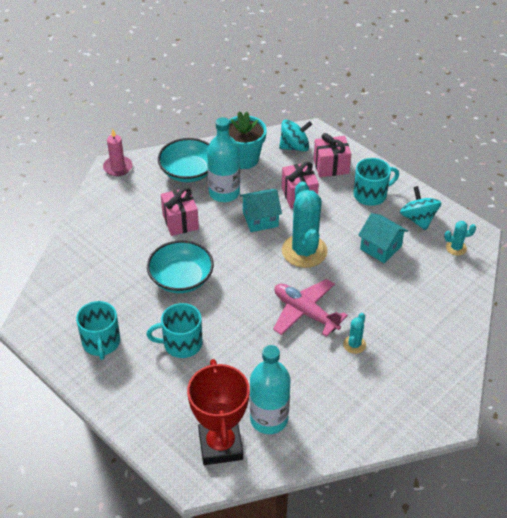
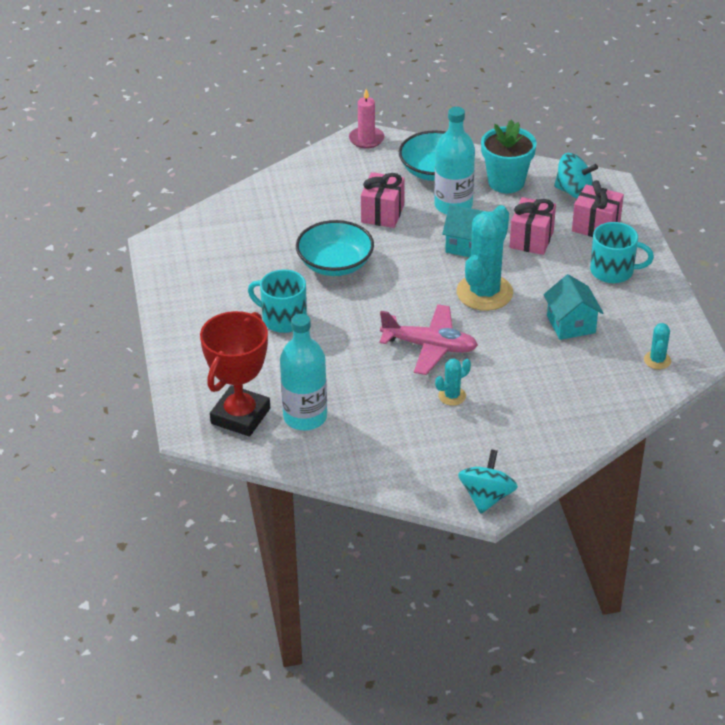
camera: 35 degrees right, 5 degrees down
turquoise mug [76,301,120,360] -> none
pink plane [273,279,348,337] -> pink plane turned 120 degrees clockwise [379,304,478,375]
turquoise spinning top [400,186,442,230] -> turquoise spinning top moved to [458,449,518,513]
turquoise cactus [444,221,476,256] -> turquoise cactus turned 75 degrees clockwise [644,323,671,369]

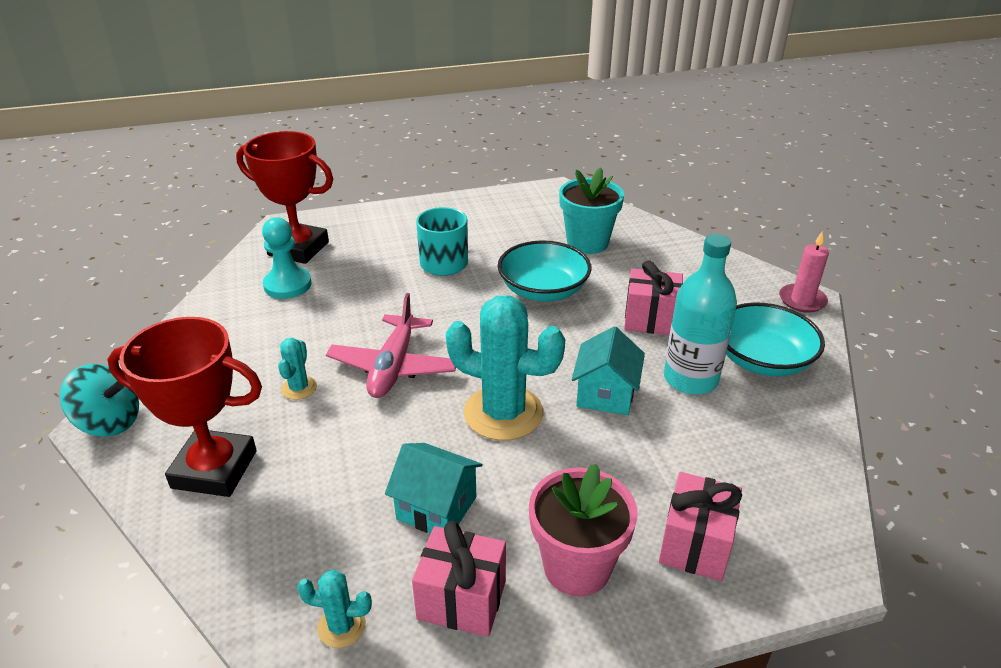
camera: 85 degrees right, 5 degrees down
turquoise bottle [280,314,327,430] -> turquoise pawn [262,217,312,299]
turquoise cactus [435,358,471,406] -> turquoise cactus turned 45 degrees clockwise [278,338,317,400]
turquoise flower pot [481,119,537,193] -> turquoise flower pot moved to [559,167,624,254]
pink gift [510,197,556,255] -> pink gift moved to [412,521,506,637]
turquoise house [543,274,603,340] -> turquoise house turned 45 degrees clockwise [385,443,483,533]
turquoise spinning top [554,153,598,198] -> none
turquoise mug [590,222,654,283] -> pink flower pot [529,463,638,597]
none -> red trophy [107,317,262,497]

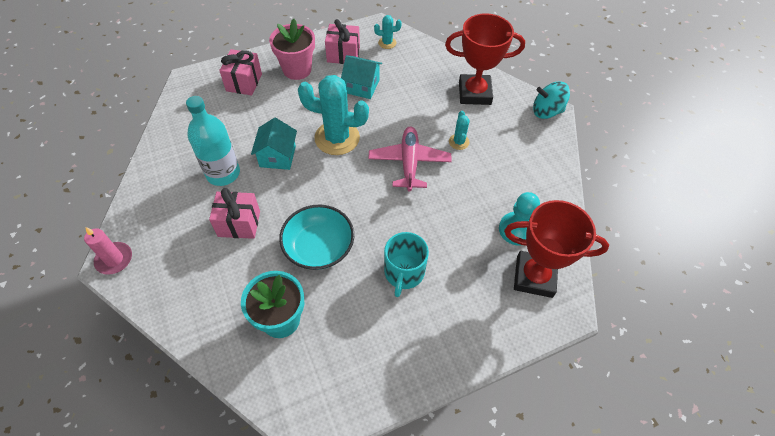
camera: 170 degrees right, 20 degrees up
turquoise bowl [726,302,825,376] -> none

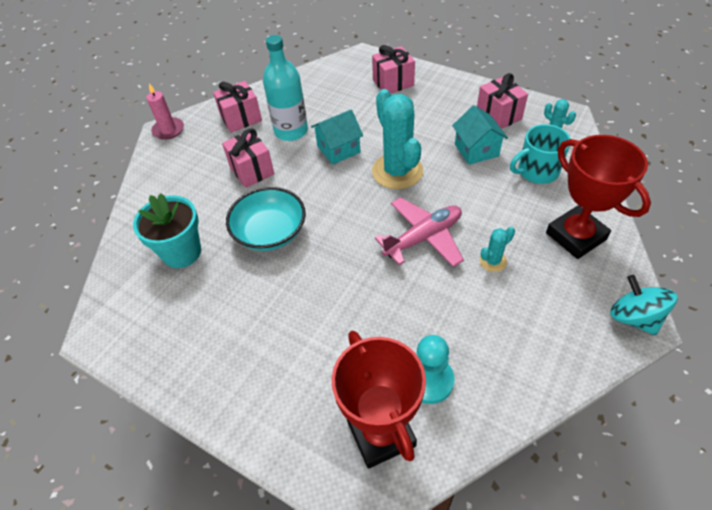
camera: 60 degrees right, 5 degrees down
pink flower pot [269,19,315,80] -> none
turquoise mug [384,232,429,297] -> turquoise mug moved to [510,124,571,184]
none -> pink gift [213,81,262,133]

